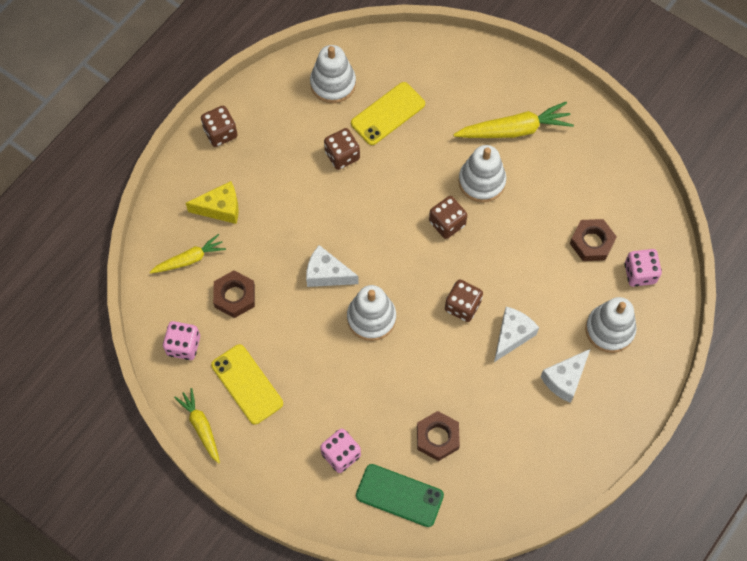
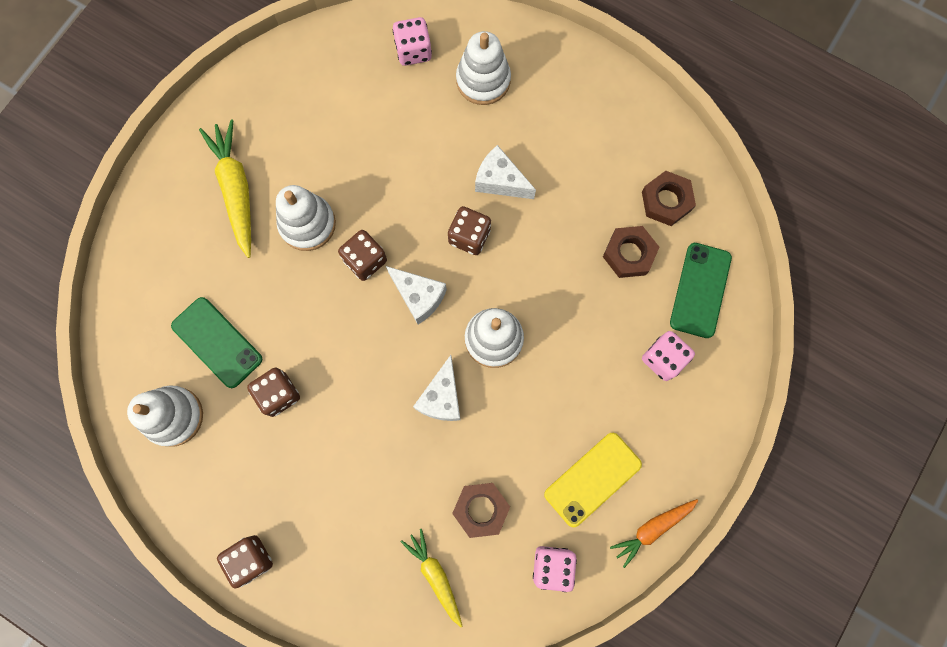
camera: 95 degrees left, 10 degrees up
yellow carrot [174,388,220,463] -> orange carrot [610,499,698,568]
yellow cheese [186,181,239,224] -> none
yellow phone [351,82,425,145] -> green phone [171,297,263,388]
white cheese [540,349,590,403] -> white cheese moved to [386,266,447,324]
brown nut [570,219,617,261] -> brown nut moved to [642,171,696,226]

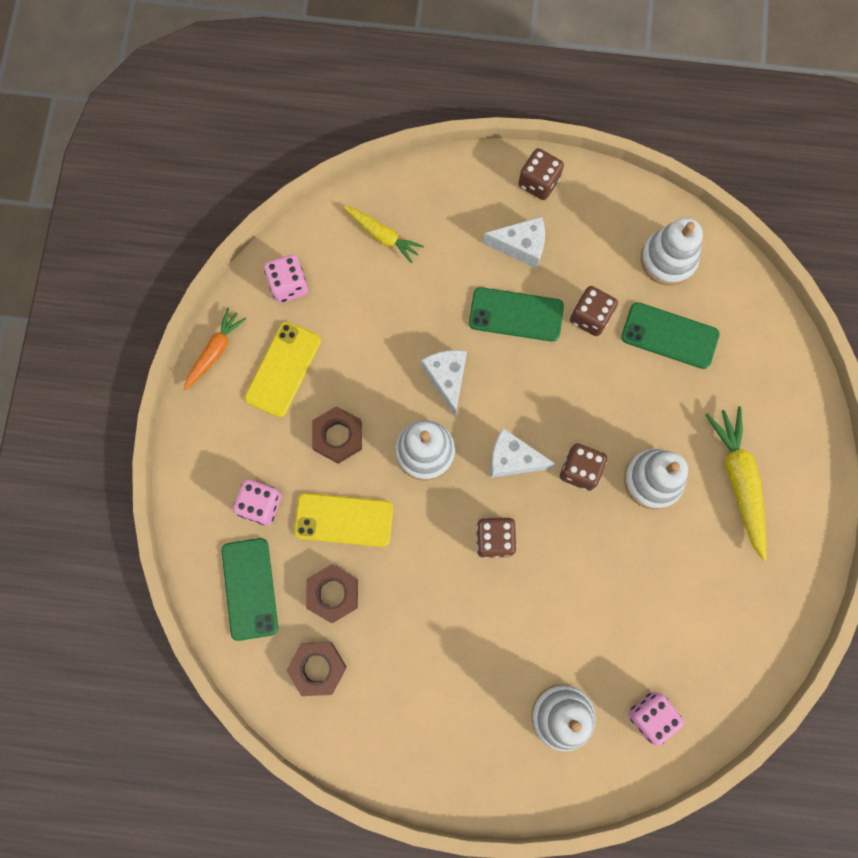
camera: 155 degrees right, 0 degrees up
yellow carrot [199,120,251,258] -> yellow carrot turned 150 degrees counterclockwise [706,406,766,561]
brown nut [452,483,510,538] -> brown nut moved to [312,406,362,464]
white cheese [475,145,536,199] -> white cheese moved to [483,217,545,268]
none -> yellow phone [294,493,393,547]
none -> green phone [469,287,564,342]

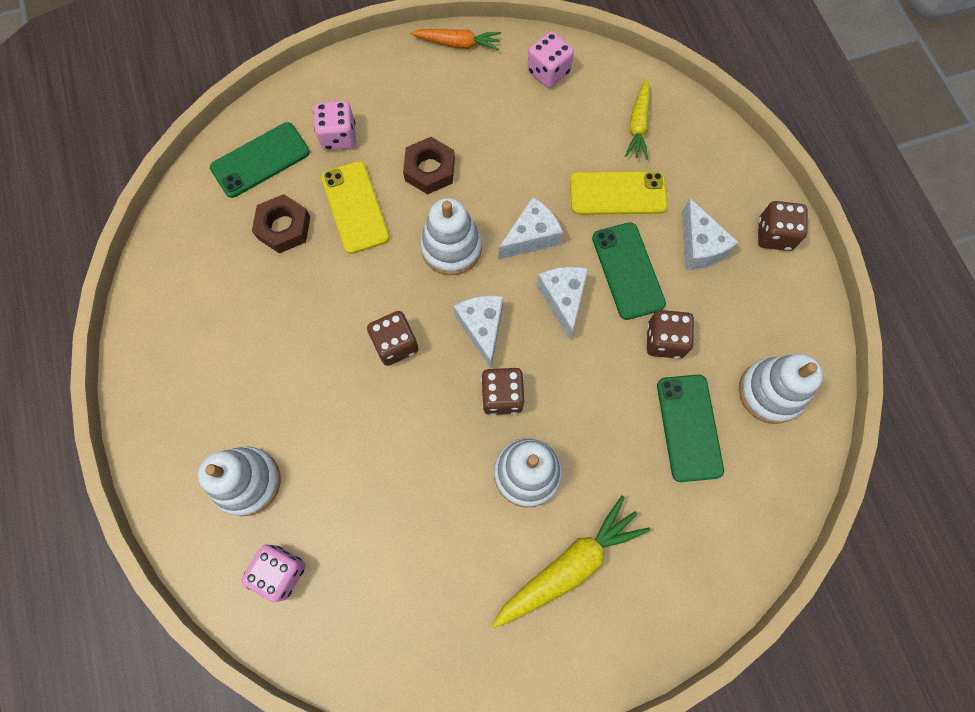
camera: 65 degrees right, 5 degrees down
yellow phone [245,322,321,417] -> yellow phone moved to [570,171,668,215]
brown nut [286,642,347,696] -> none
none -> white cheese [536,267,588,340]

